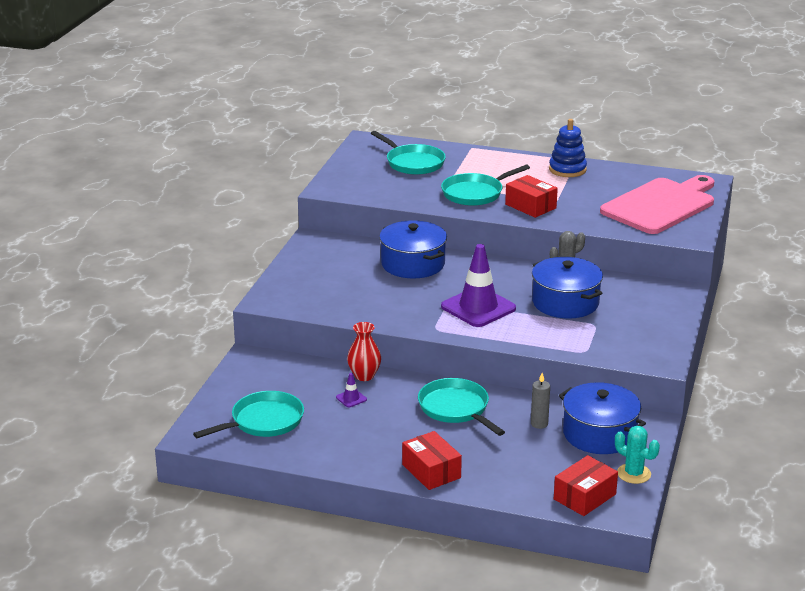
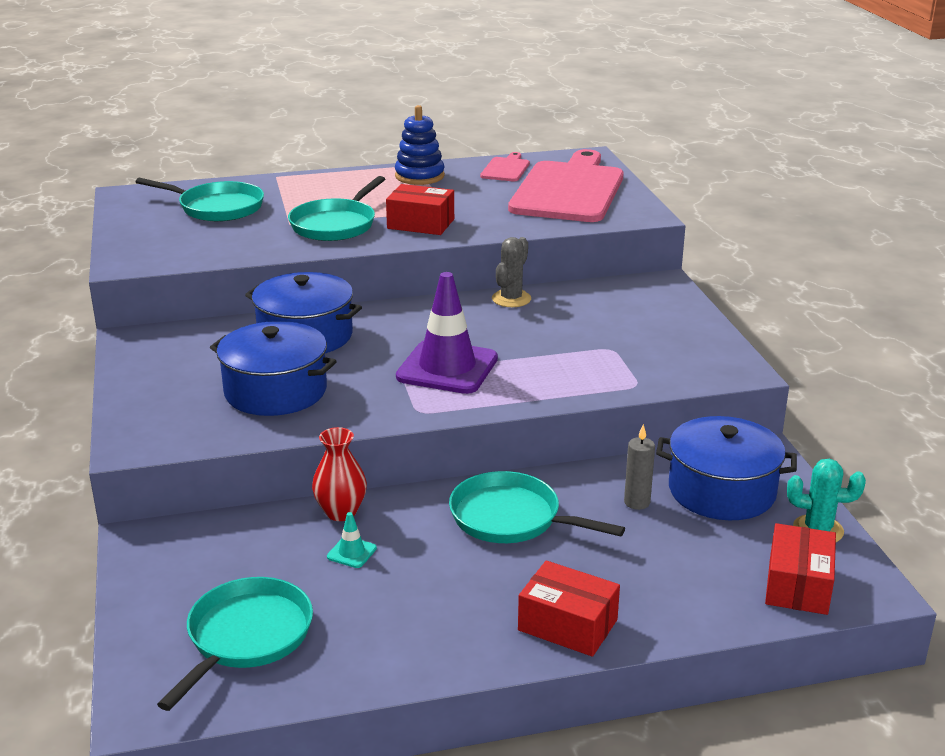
camera: 30 degrees left, 0 degrees up
purple traffic cone [336,373,367,407] -> turquoise traffic cone [327,512,377,568]
blue pot [532,257,603,319] -> blue pot moved to [210,321,337,416]
none -> pink cutting board [480,152,530,181]

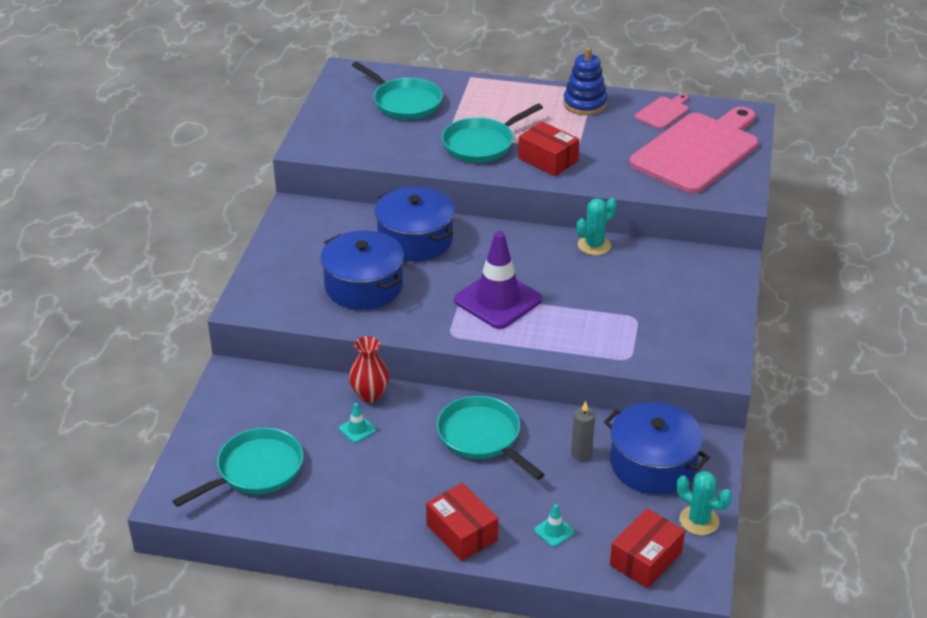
camera: 25 degrees right, 10 degrees up
grey cactus [492,237,531,307] -> turquoise cactus [576,198,617,255]
none -> turquoise traffic cone [534,504,575,547]

